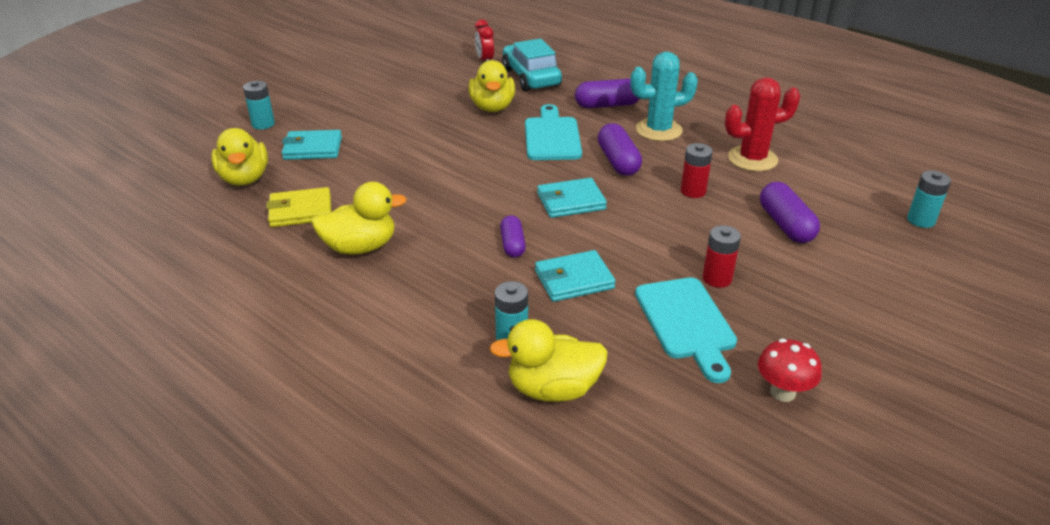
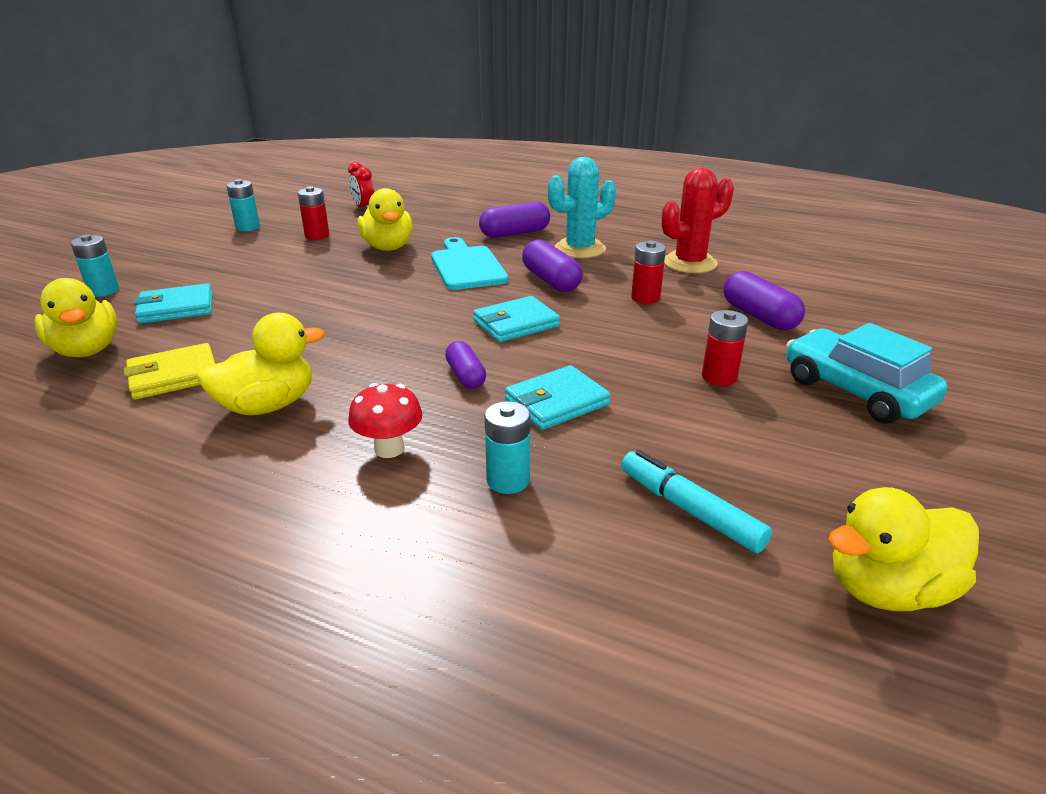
camera: 15 degrees left, 5 degrees down
yellow duck [489,319,608,402] -> yellow duck moved to [828,487,979,611]
turquoise car [502,38,562,91] -> turquoise car moved to [786,323,948,424]
turquoise cutting board [635,277,737,383] -> none
red mushroom [758,339,822,402] -> red mushroom moved to [348,383,423,458]
turquoise battery [907,171,951,228] -> turquoise battery moved to [226,179,260,231]
none -> red battery [298,186,329,240]
none -> turquoise marker [621,450,772,553]

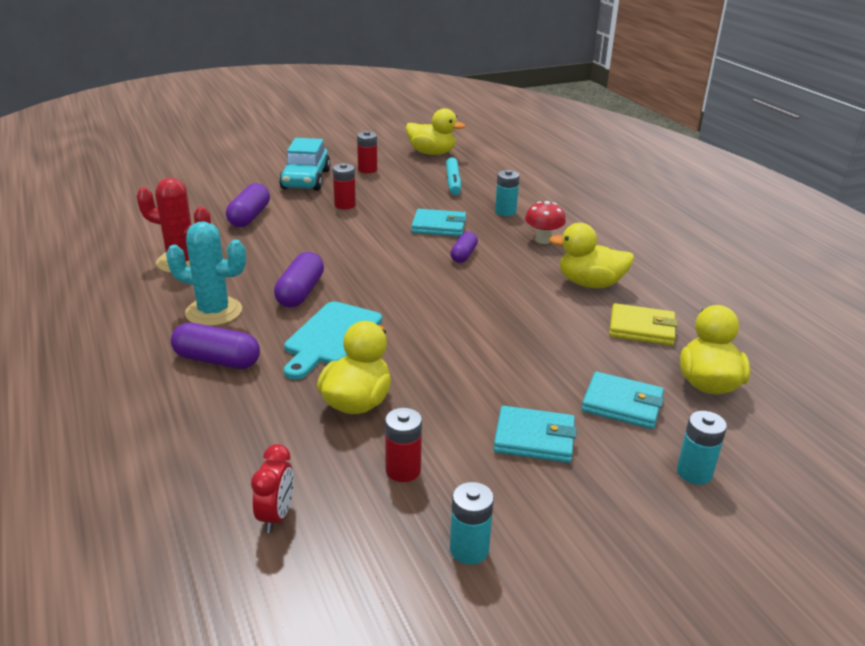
camera: 140 degrees left, 0 degrees up
turquoise wallet [473,296,560,342] -> turquoise wallet moved to [494,406,577,463]
red battery [631,241,666,304] -> red battery moved to [357,131,377,173]

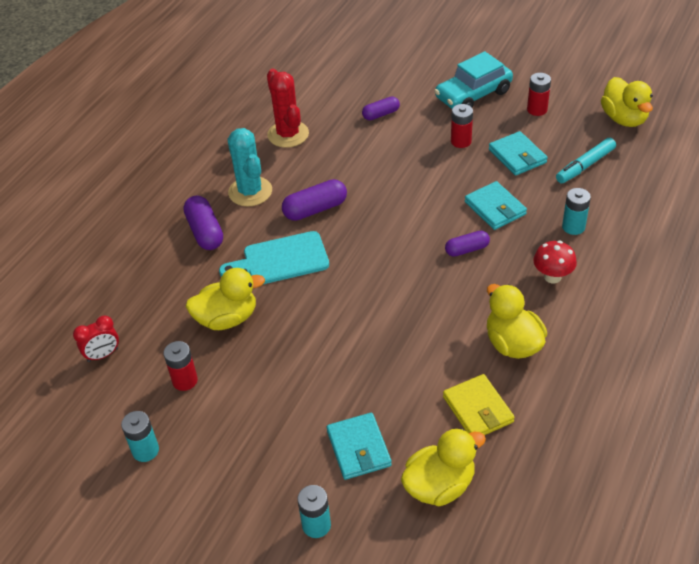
camera: 55 degrees right, 15 degrees up
purple capsule [226,183,270,227] -> purple capsule [362,96,400,120], size x0.65
turquoise wallet [494,406,577,463] -> turquoise wallet moved to [489,131,548,176]

